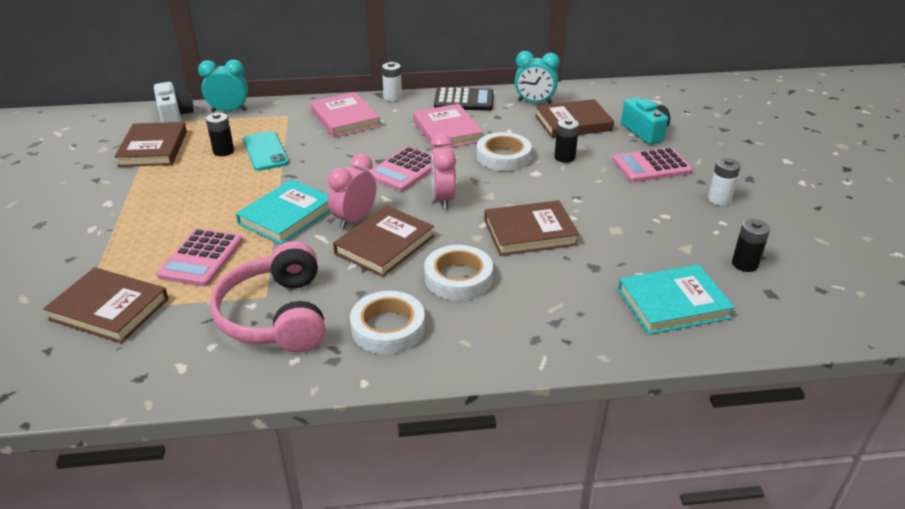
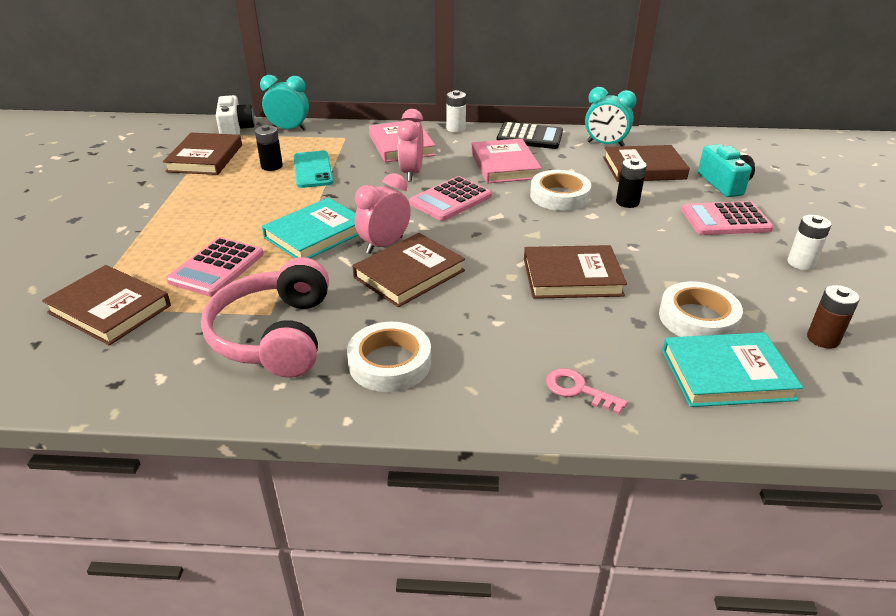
camera: 10 degrees right, 0 degrees up
white tape [424,245,493,301] -> white tape moved to [659,281,743,337]
pink clock [431,134,456,209] -> pink clock moved to [397,109,423,181]
black battery [732,219,770,272] -> brown battery [807,285,860,349]
none -> pink key [546,368,628,414]

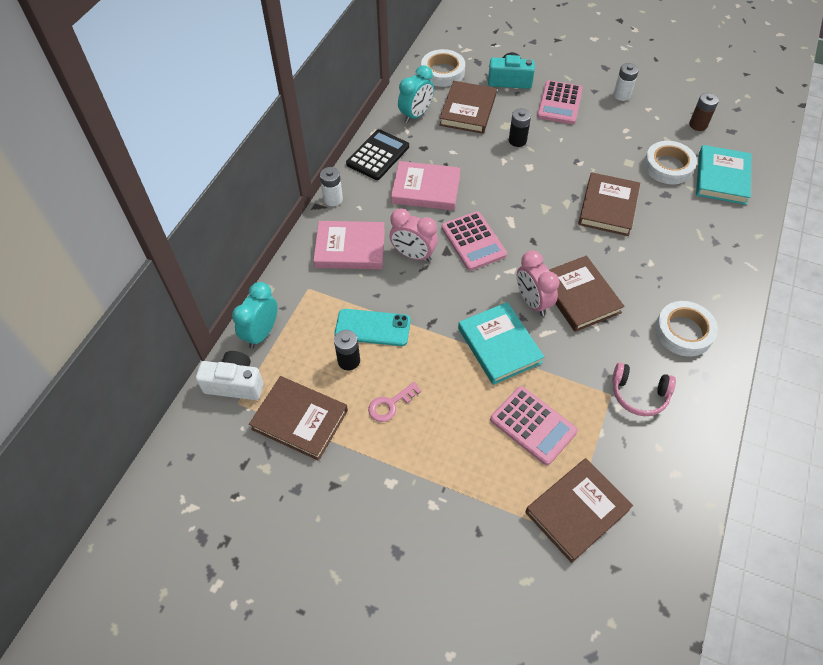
camera: 70 degrees left, 20 degrees up
pink headphones [201,257,329,378] -> pink headphones [612,362,676,416], size x0.57
white tape [530,170,591,211] -> white tape moved to [421,49,465,87]
pink key [546,368,628,414] -> pink key moved to [368,382,421,422]

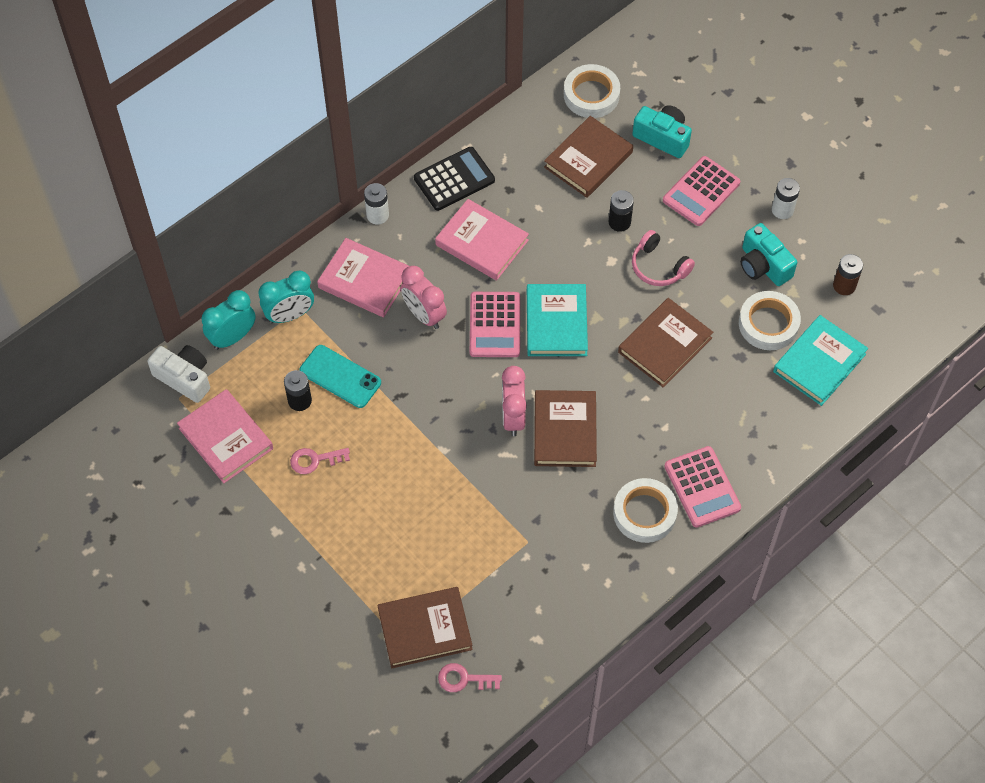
camera: 25 degrees right, 5 degrees up
brown book [249,376,348,461] -> pink book [177,389,273,483]
turquoise clock [398,65,434,123] -> turquoise clock moved to [259,270,314,324]
turquoise book [458,302,544,385] -> turquoise book moved to [527,284,588,356]
pink calculator [490,386,578,465] -> pink calculator moved to [664,446,741,528]
pink headphones [612,362,676,416] -> pink headphones moved to [632,230,695,286]
none -> pink key [438,663,502,692]
none -> turquoise camera [740,223,797,286]

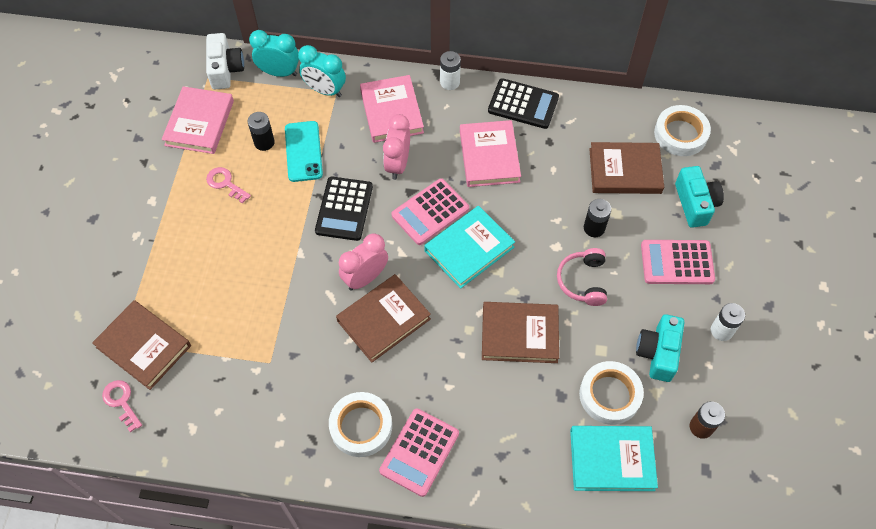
camera: 50 degrees right, 0 degrees up
none -> black calculator [315,177,373,241]

